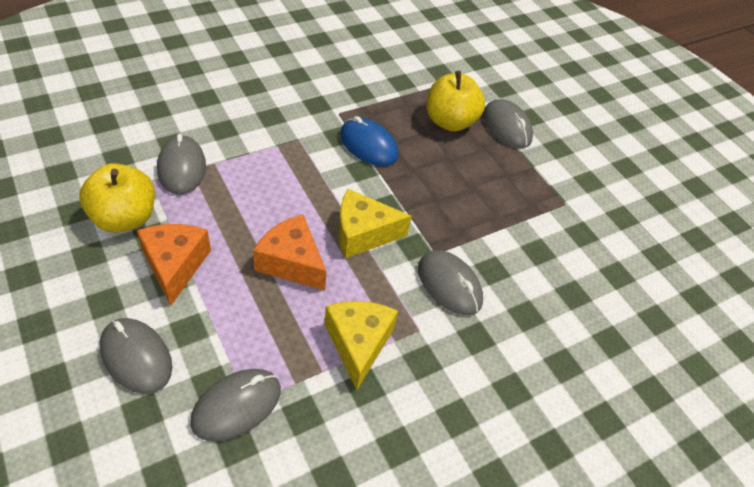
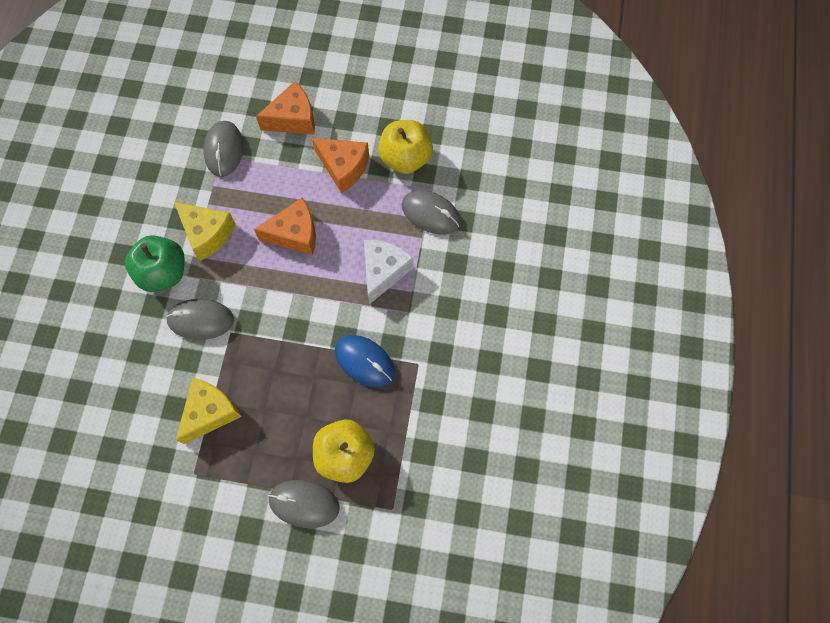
camera: 135 degrees right, 20 degrees up
grey mouse [100,318,172,394] -> orange cheese [256,81,315,135]
yellow cheese [339,189,412,258] -> yellow cheese moved to [176,378,242,444]
blue mouse [340,116,399,166] -> blue mouse turned 45 degrees clockwise [335,335,395,387]
none -> green apple [125,235,185,292]
none -> white cheese [364,240,414,304]

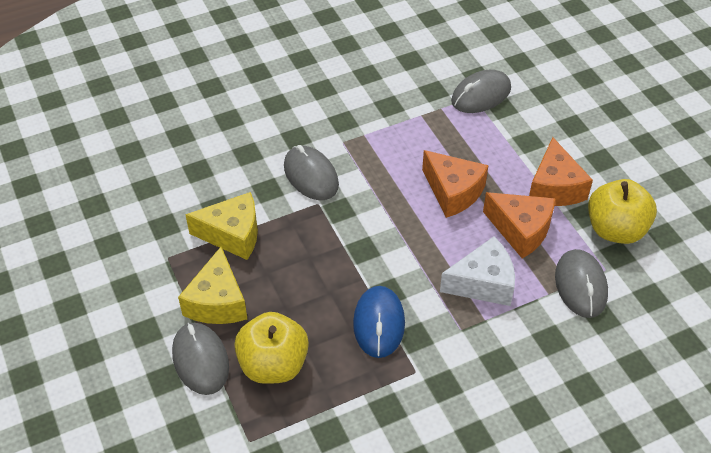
camera: 55 degrees right, 20 degrees down
green apple [125,235,185,292] -> none
yellow cheese [174,202,236,261] -> yellow cheese moved to [178,247,247,324]
orange cheese [256,81,315,135] -> orange cheese moved to [483,192,555,258]

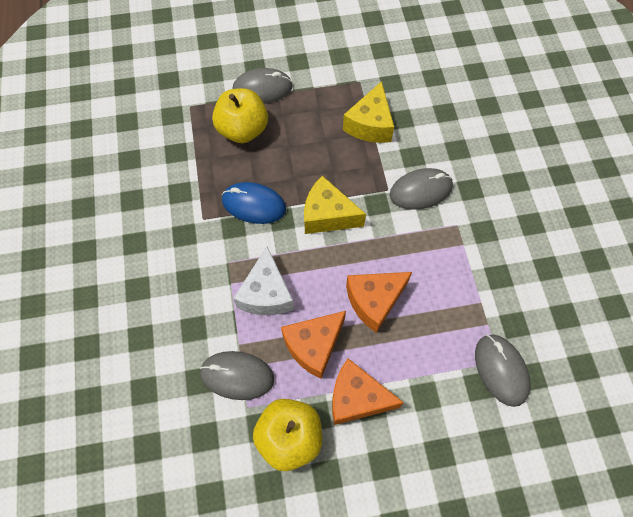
camera: 105 degrees right, 15 degrees up
yellow cheese [178,247,247,324] -> yellow cheese moved to [304,176,366,234]

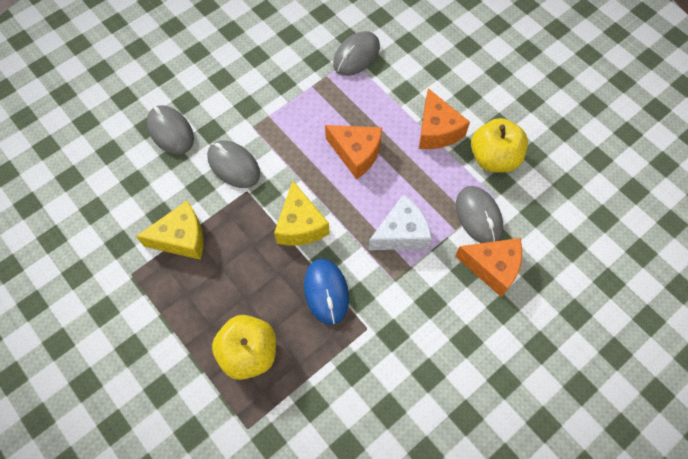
camera: 120 degrees left, 0 degrees up
grey mouse [232,68,293,104] -> grey mouse moved to [147,105,194,155]
orange cheese [281,311,346,379] -> orange cheese moved to [455,238,522,297]

